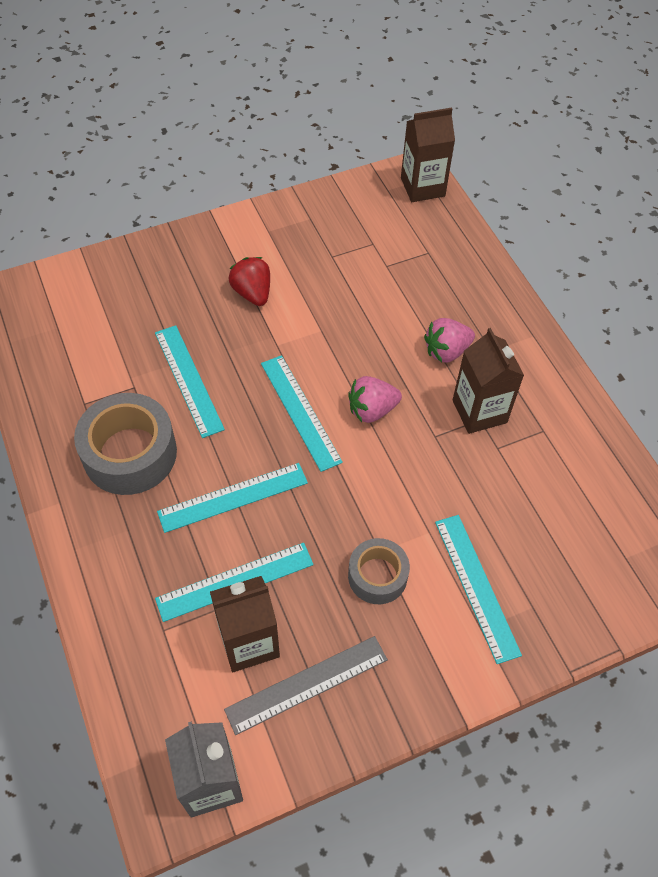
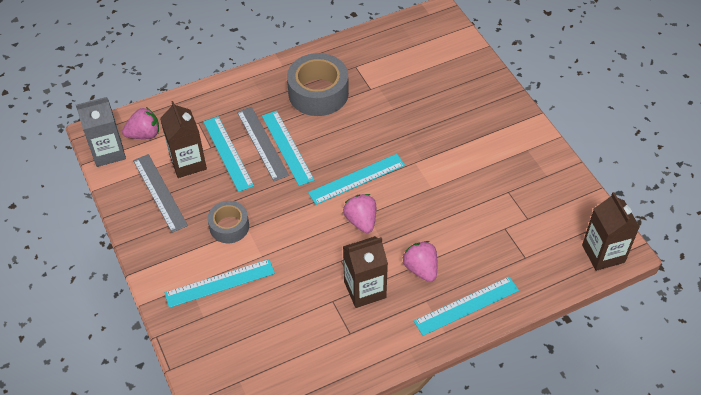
camera: 90 degrees right, 5 degrees down
turquoise ruler [155,325,225,438] -> turquoise ruler moved to [414,277,519,336]
red strawberry [228,257,270,306] -> none
none -> pink strawberry [122,107,159,139]
none -> grey ruler [237,107,289,181]

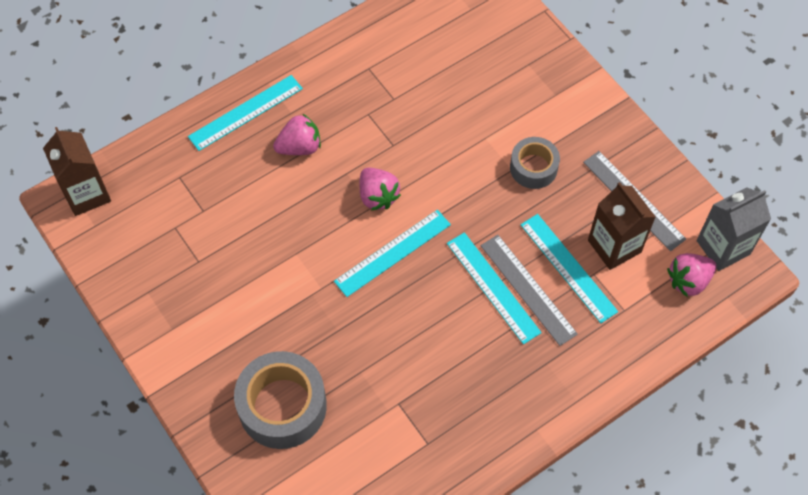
camera: 170 degrees right, 10 degrees up
turquoise ruler [165,259,275,308] -> none
grey tape [287,53,349,116] -> grey tape moved to [234,351,327,449]
brown carton [343,236,388,308] -> none
pink strawberry [402,241,437,282] -> pink strawberry turned 75 degrees counterclockwise [273,113,321,155]

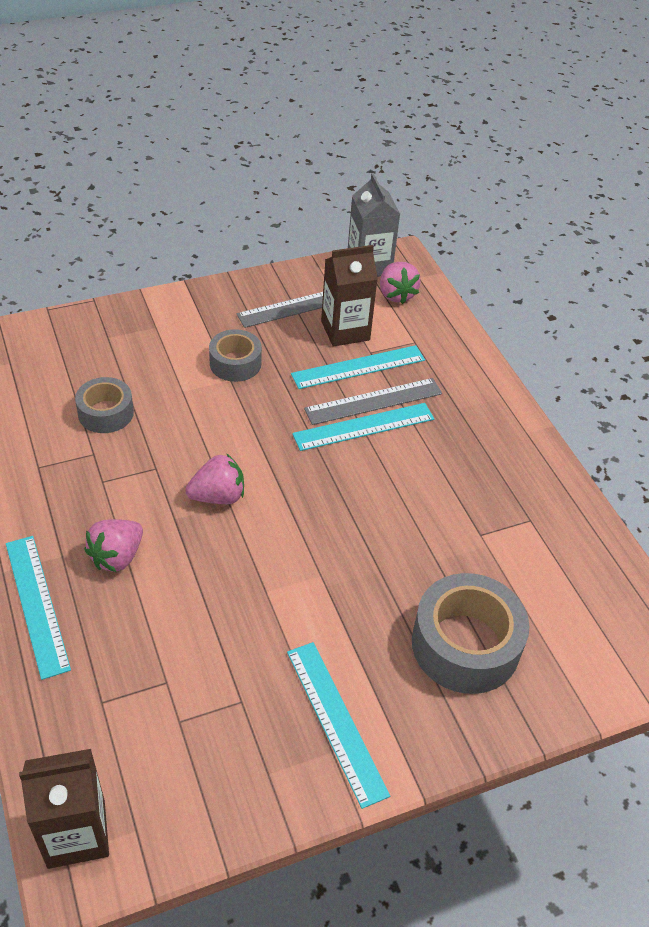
camera: 80 degrees left, 15 degrees down
pink strawberry [273,113,321,155] -> pink strawberry turned 135 degrees counterclockwise [84,519,143,572]
turquoise ruler [334,210,451,297] -> turquoise ruler moved to [287,642,390,809]
none -> grey tape [75,377,134,433]

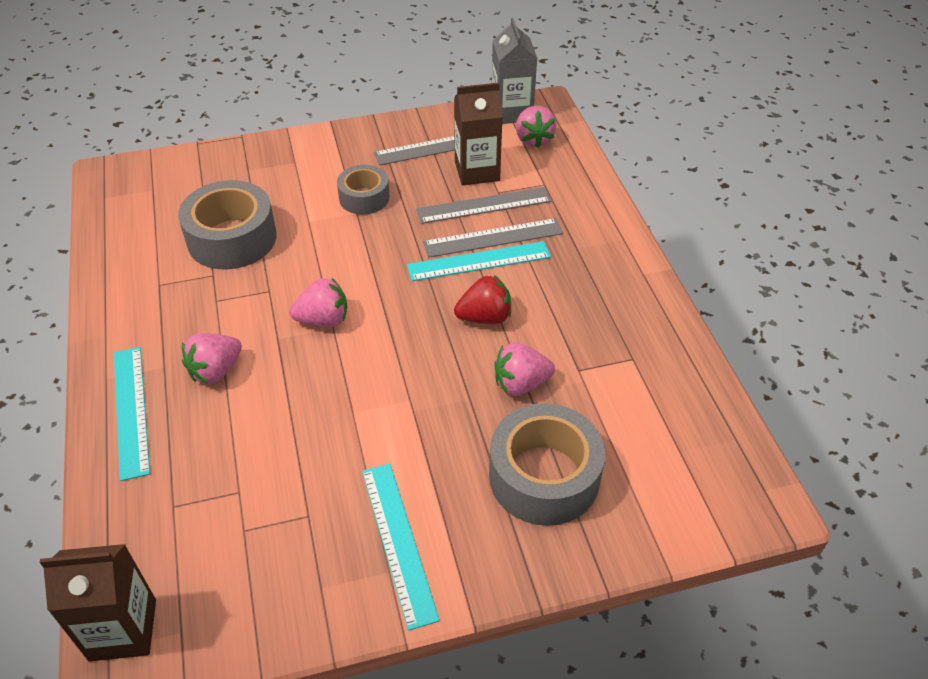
camera: 10 degrees right, 0 degrees up
grey tape [75,377,134,433] -> grey tape [178,180,277,270], size x1.68
turquoise ruler [291,345,425,389] -> grey ruler [416,187,551,224]
none -> red strawberry [454,275,511,324]
none -> pink strawberry [495,343,555,396]

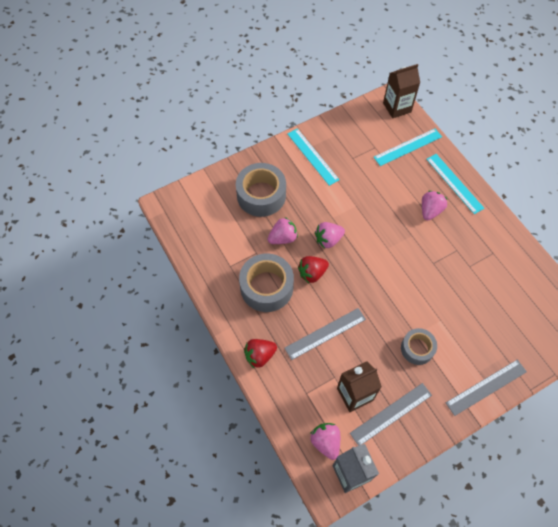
camera: 165 degrees right, 15 degrees up
grey tape [178,180,277,270] -> grey tape moved to [239,254,294,312]
pink strawberry [289,277,347,327] -> pink strawberry moved to [315,222,345,249]
turquoise ruler [407,241,551,281] -> turquoise ruler moved to [374,129,442,166]
grey ruler [416,187,551,224] -> grey ruler moved to [446,359,527,416]
none -> red strawberry [244,339,277,368]

